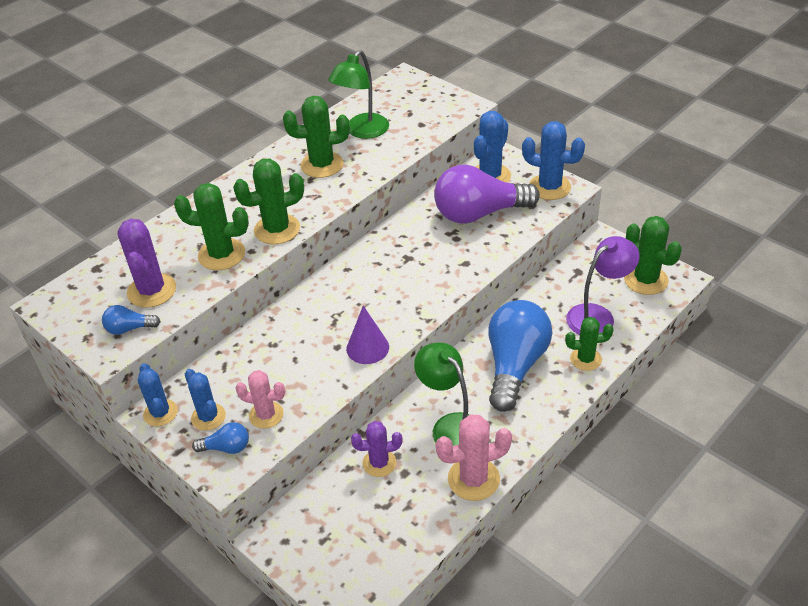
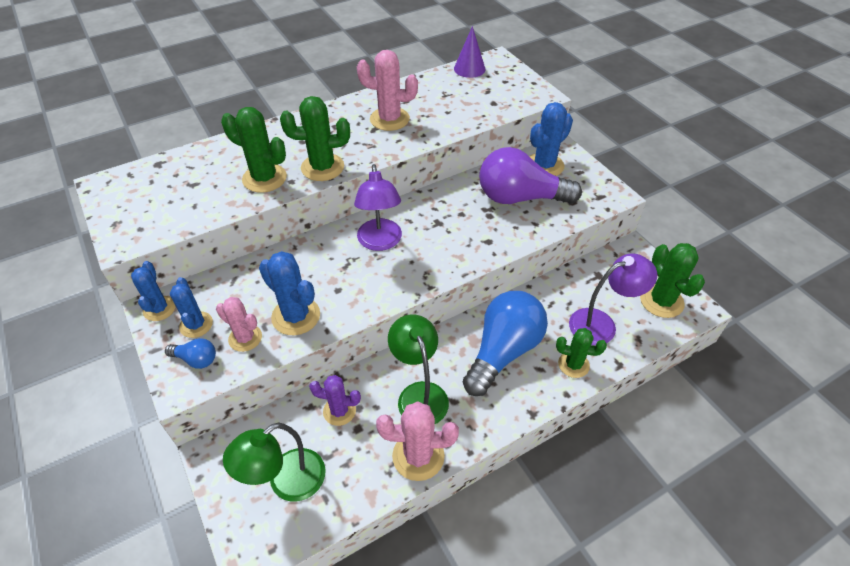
camera: 15 degrees right, 5 degrees up
blue light bulb [102,305,161,335] -> none
purple cactus [117,219,176,308] -> none
green cactus [283,96,350,178] -> pink cactus [357,50,418,131]
green lamp [328,50,389,139] -> green lamp moved to [223,422,326,502]
purple cone [346,306,389,364] -> purple cone moved to [454,26,486,78]
blue cactus [522,121,585,200] -> blue cactus moved to [259,251,320,335]
none -> purple lamp [354,164,402,251]

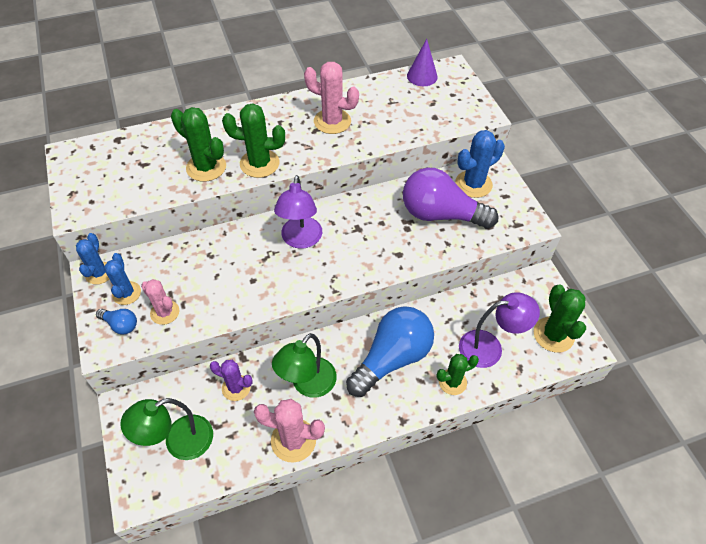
camera: 10 degrees right, 5 degrees up
blue cactus [259,251,320,335] -> none
green lamp [388,314,449,424] -> green lamp turned 135 degrees counterclockwise [272,333,337,398]
green cactus [556,328,607,378] -> green cactus turned 45 degrees counterclockwise [436,354,479,395]

